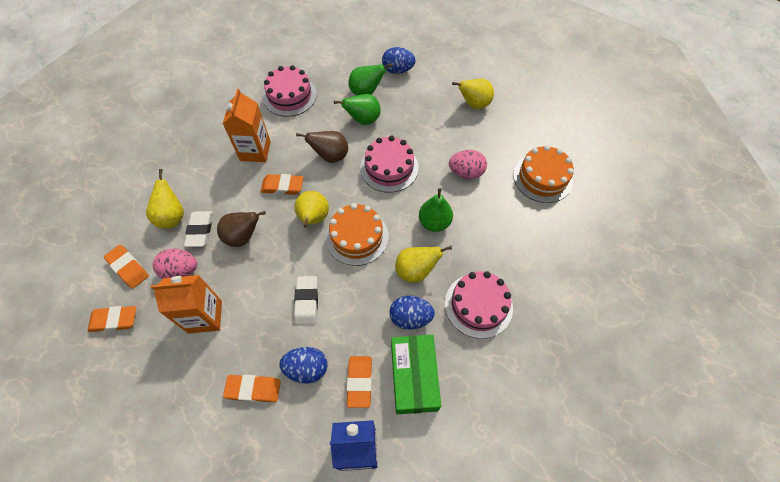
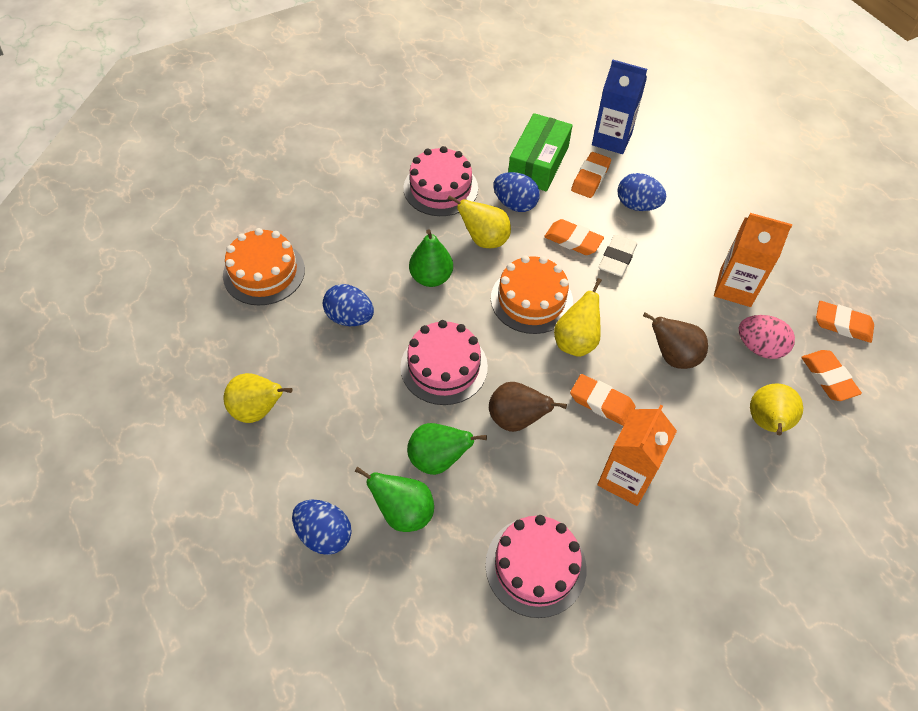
camera: 155 degrees left, 5 degrees down
white eraser [184,211,213,247] -> none
orange eraser [223,375,281,402] -> orange eraser moved to [544,219,604,255]
pink egg [449,150,487,179] -> blue egg [323,284,374,326]

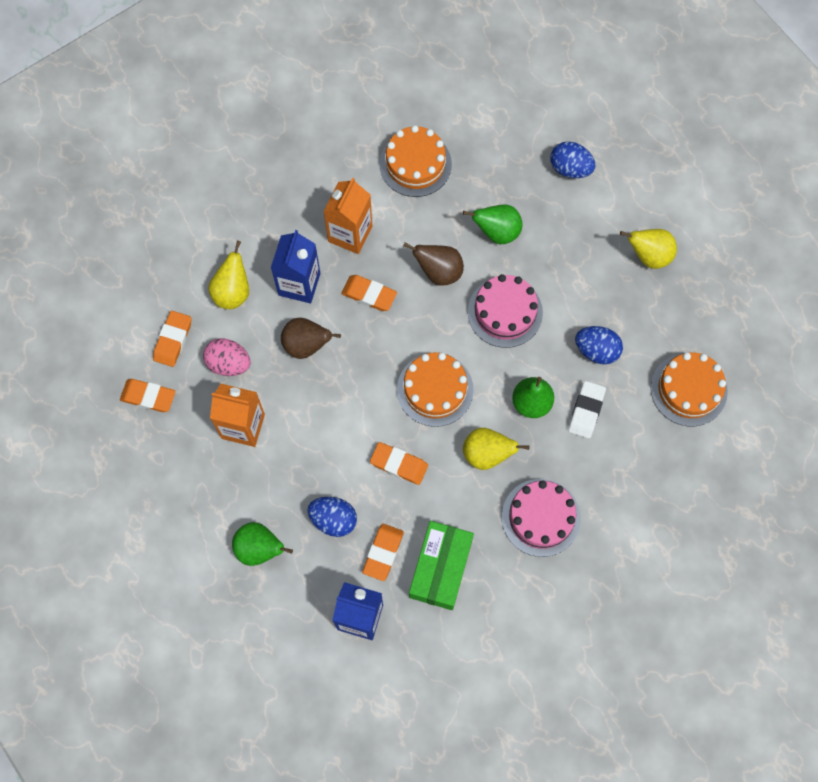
camera: 175 degrees right, 15 degrees up
green pear [355,466,434,532] -> green pear moved to [232,522,293,566]
pink cake [485,515,586,618] -> orange cake [380,125,452,197]
blue egg [493,172,540,212] -> none
yellow pear [554,278,602,357] -> none
white eraser [599,235,637,277] -> white eraser moved to [568,381,606,439]
orange eraser [801,350,862,401] -> orange eraser turned 45 degrees clockwise [153,311,191,367]
none -> blue carton [271,230,320,303]

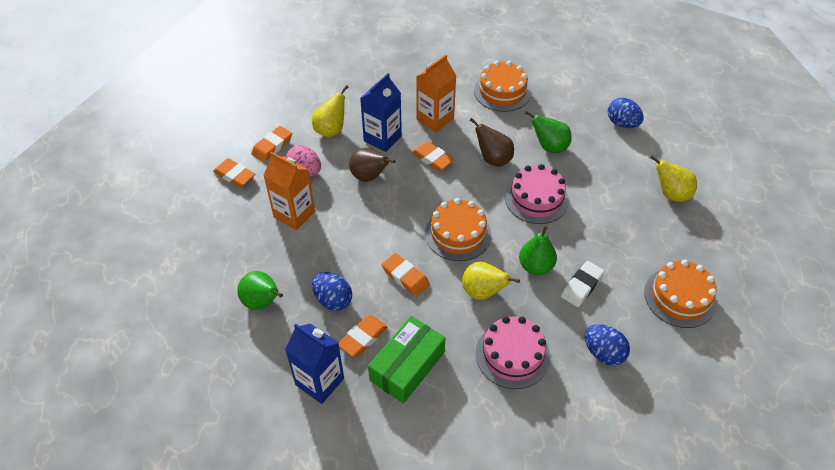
camera: 20 degrees right, 20 degrees down
blue egg [575,326,623,364] -> blue egg moved to [585,324,630,366]

